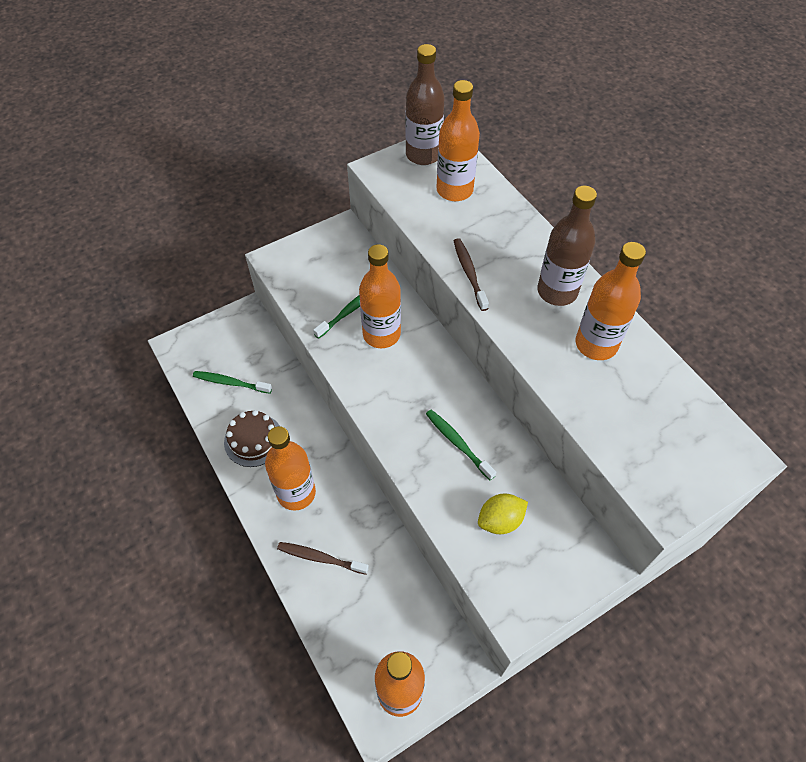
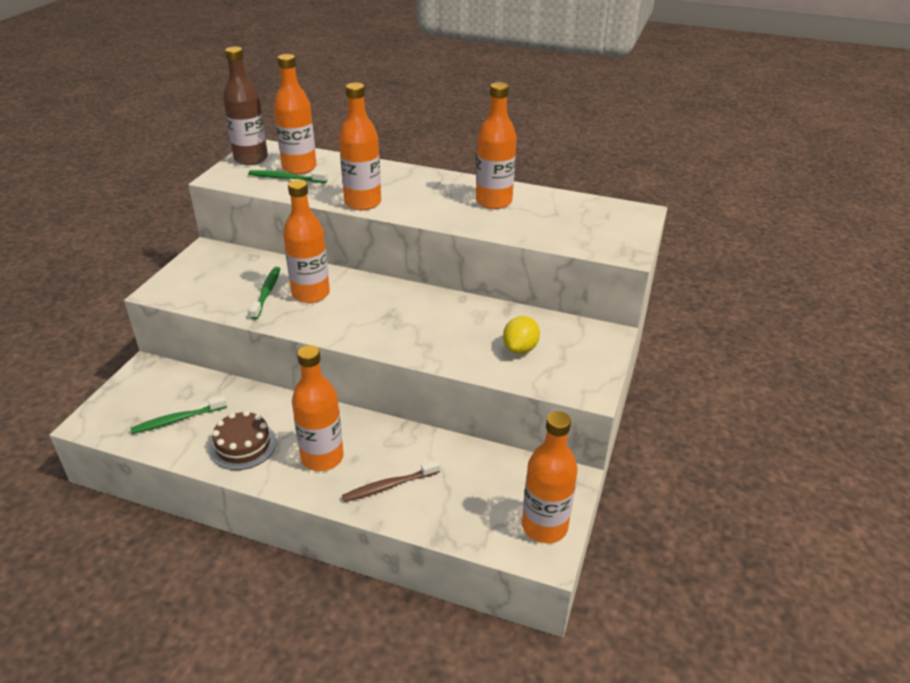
camera: 40 degrees left, 20 degrees down
green toothbrush [426,410,496,480] -> green toothbrush moved to [249,170,327,183]
brown toothbrush [454,238,489,311] -> orange bottle [339,83,381,210]
brown bottle [537,186,597,306] -> none

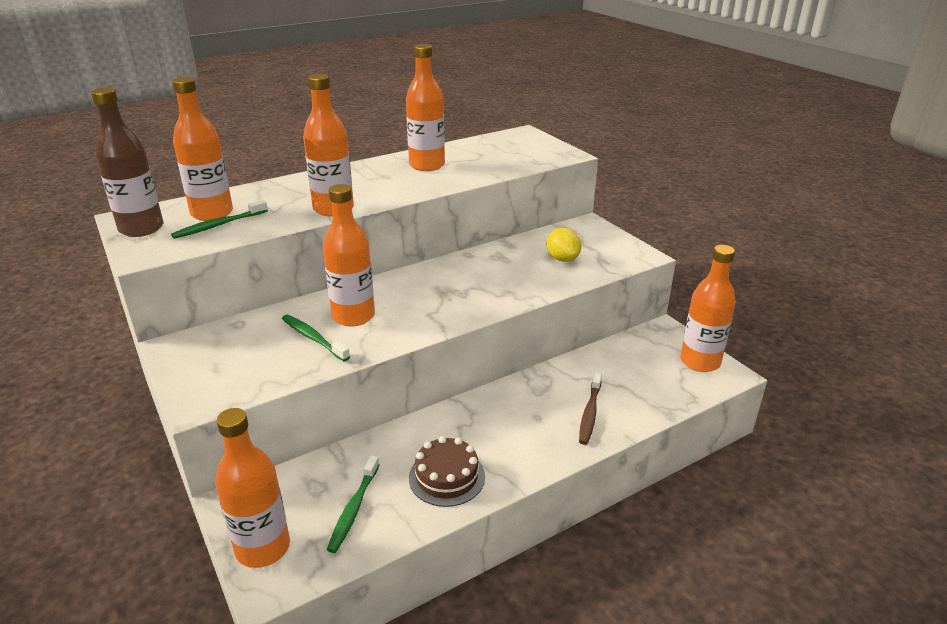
camera: 50 degrees left, 5 degrees down
orange bottle [292,345,344,471] -> orange bottle moved to [215,408,290,568]

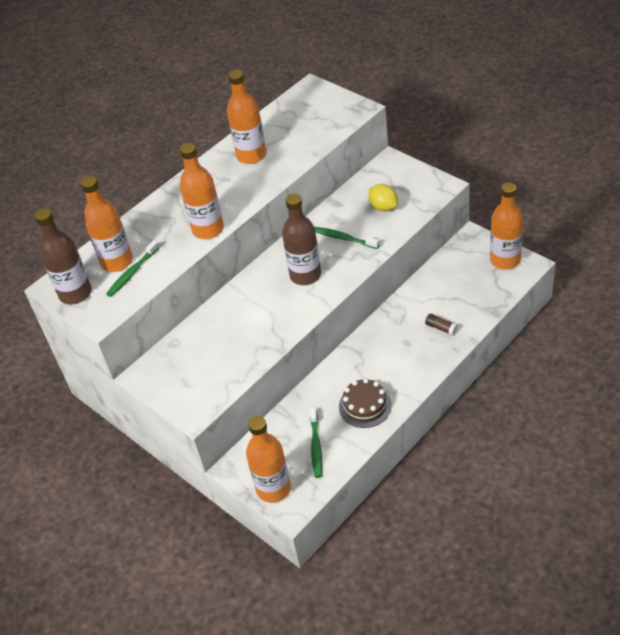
camera: 10 degrees left, 15 degrees up
green toothbrush [282,315,350,361] -> green toothbrush moved to [314,227,379,249]
orange bottle [323,184,375,327] -> none
brown toothbrush [579,372,602,445] -> brown glue stick [425,314,458,336]
none -> brown bottle [282,194,321,285]

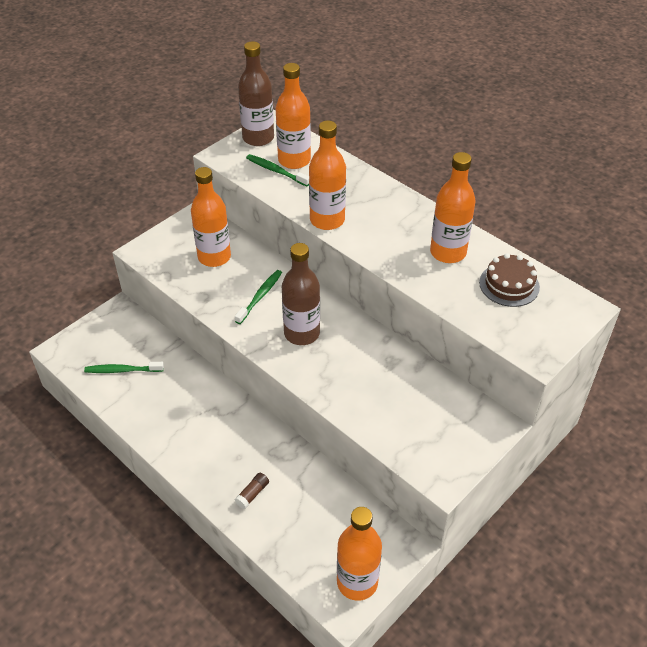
camera: 85 degrees right, 0 degrees up
orange bottle [246,416,291,503] -> orange bottle moved to [191,167,231,267]
green toothbrush [314,227,379,249] -> green toothbrush moved to [235,270,282,324]
brown cake [339,378,392,428] -> brown cake moved to [479,253,540,307]
yellow lemon [369,184,398,211] -> none

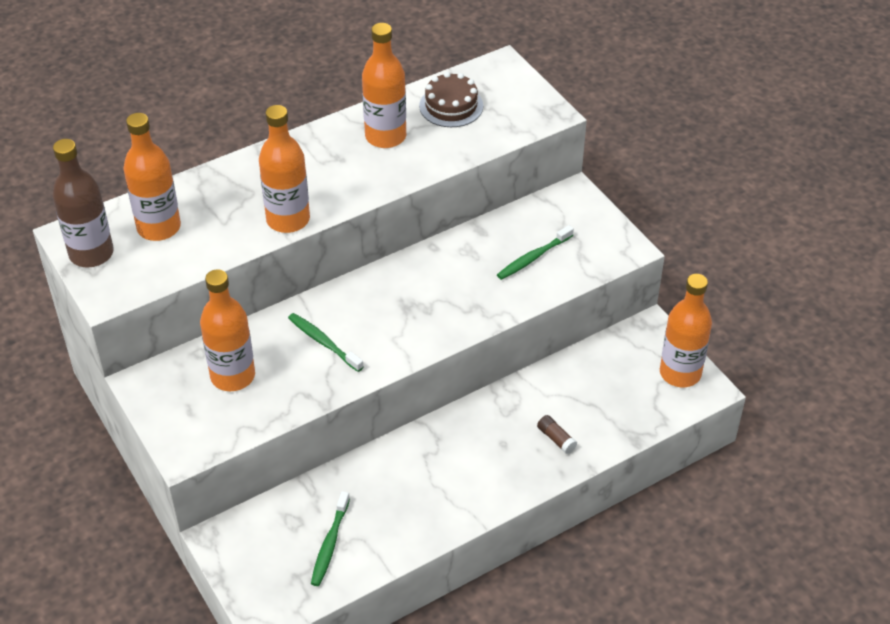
camera: 75 degrees left, 0 degrees up
green toothbrush [246,154,309,186] -> green toothbrush moved to [497,225,574,280]
brown bottle [282,243,320,345] -> none

